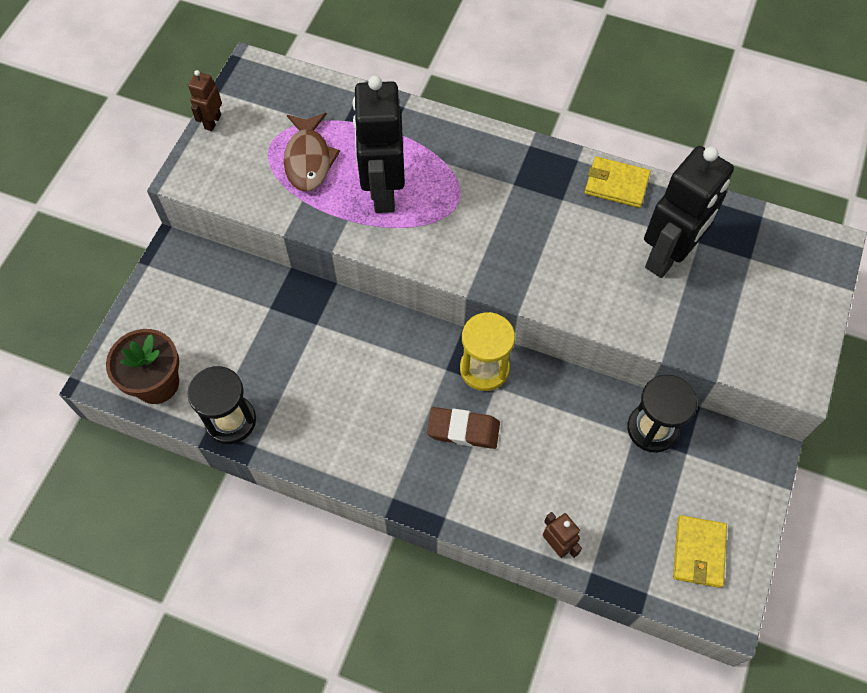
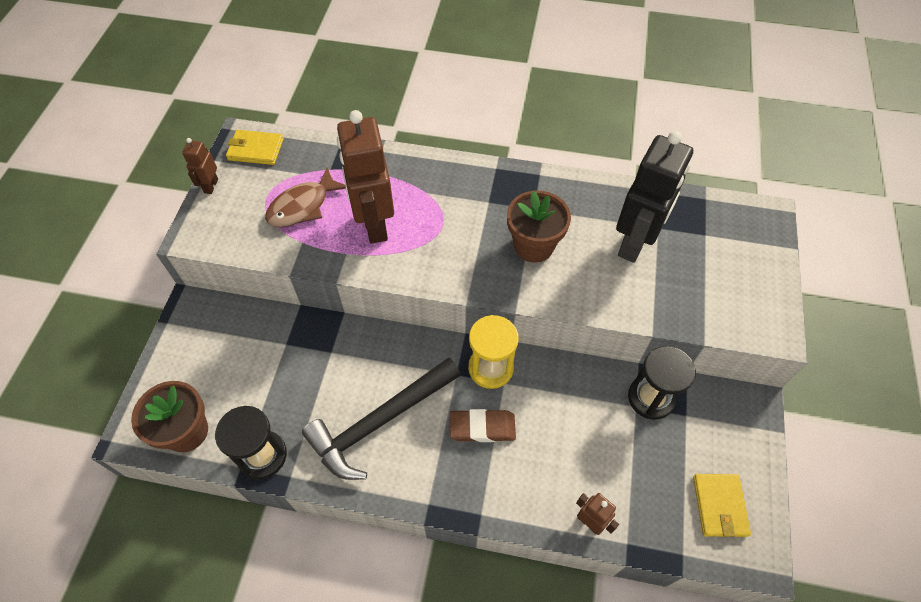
camera: 10 degrees left, 5 degrees down
brown fish [284,113,340,192] -> brown fish turned 60 degrees clockwise [265,167,346,227]
black robot [352,76,405,213] -> brown robot [337,110,394,244]
yellow wallet [585,156,651,208] -> yellow wallet moved to [226,130,284,165]
none -> black hammer [302,357,461,480]
none -> brown flower pot [507,191,571,263]

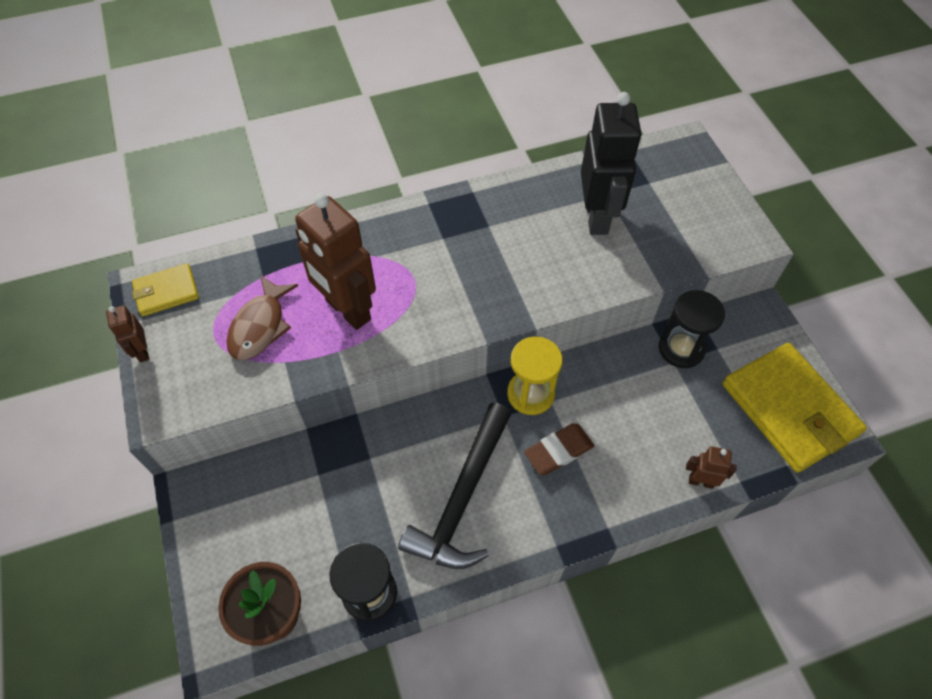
camera: 30 degrees left, 0 degrees up
brown flower pot [507,191,571,263] -> none
yellow wallet [693,474,751,537] -> yellow wallet [722,343,867,473], size x1.98

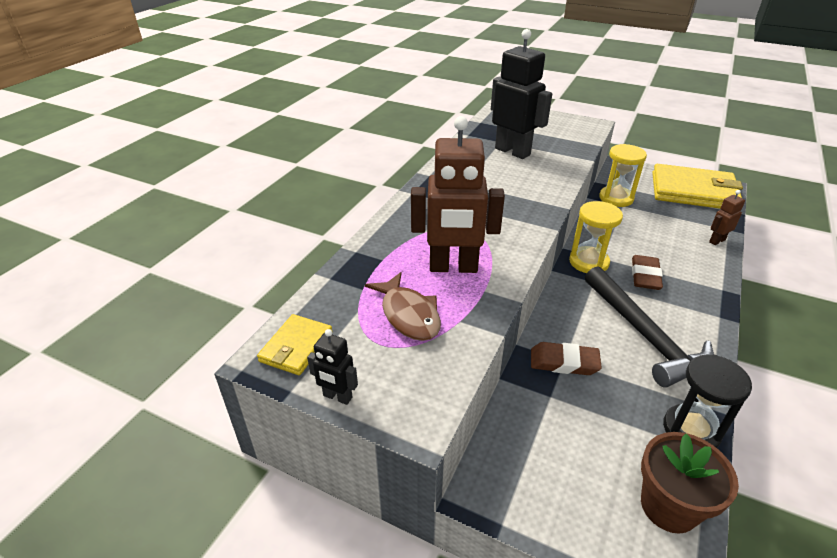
camera: 45 degrees left, 20 degrees down
brown robot [106,305,149,362] -> black robot [307,329,358,405]
black hourglass [659,290,725,368] -> yellow hourglass [599,144,647,207]
none -> brown eraser [531,342,602,375]

